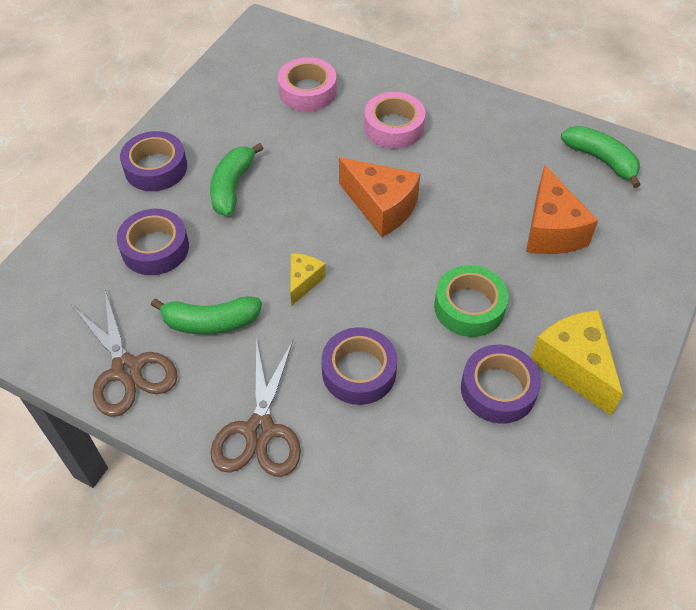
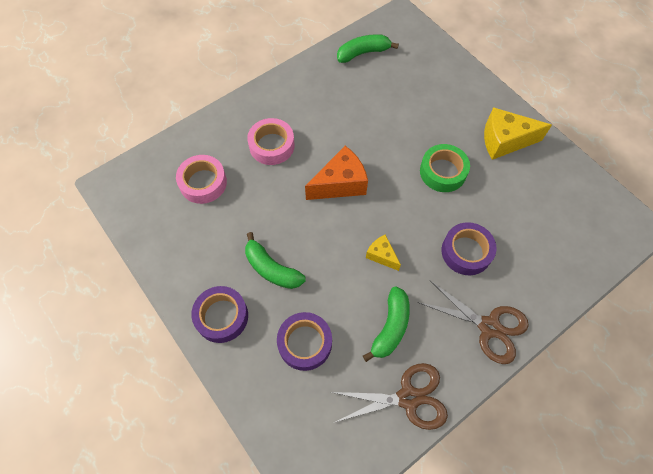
camera: 65 degrees left, 10 degrees up
purple tape [461,345,541,424] -> none
orange cheese [526,165,598,254] -> none

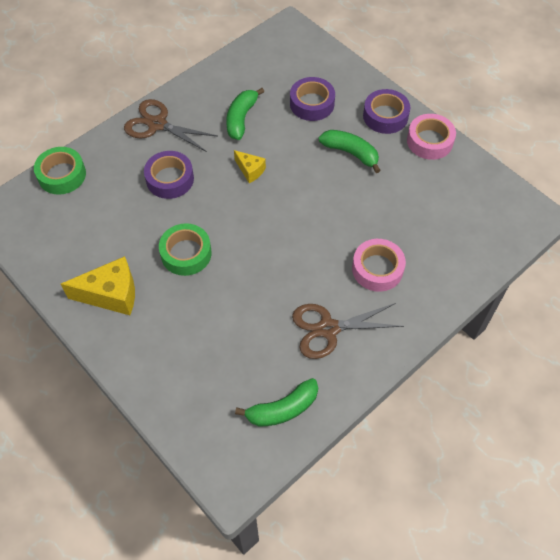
camera: 175 degrees right, 5 degrees down
pink tape [176,155,227,204] -> pink tape moved to [407,114,456,160]
orange cheese [305,146,368,200] -> none
brown scissors [331,363,448,430] -> brown scissors moved to [292,303,404,359]
none -> green tape [34,147,86,195]

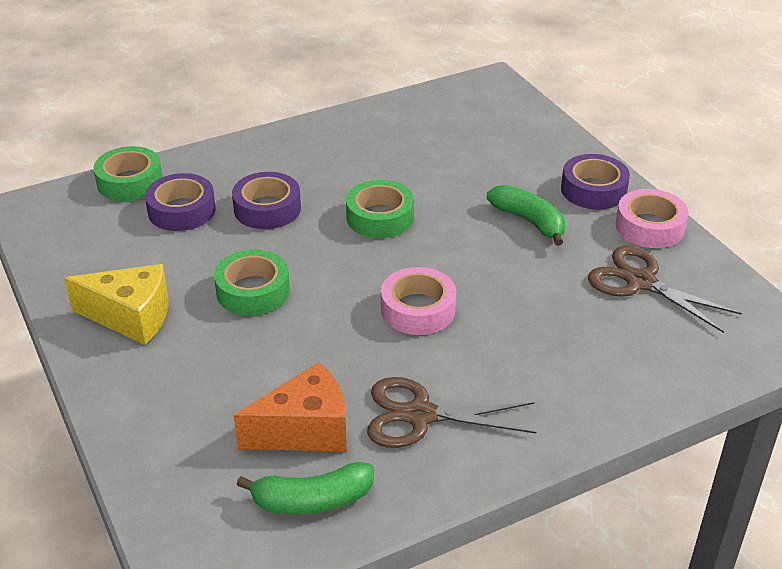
camera: 15 degrees right, 20 degrees down
brown scissors [124,99,217,152] -> brown scissors moved to [588,246,742,333]
green banana [226,88,264,140] -> none
yellow cheese [234,150,266,183] -> green tape [346,180,414,238]
purple tape [290,77,335,121] -> purple tape moved to [145,173,215,231]
pink tape [352,239,406,292] -> pink tape moved to [381,267,456,335]
none -> orange cheese [234,362,347,451]

